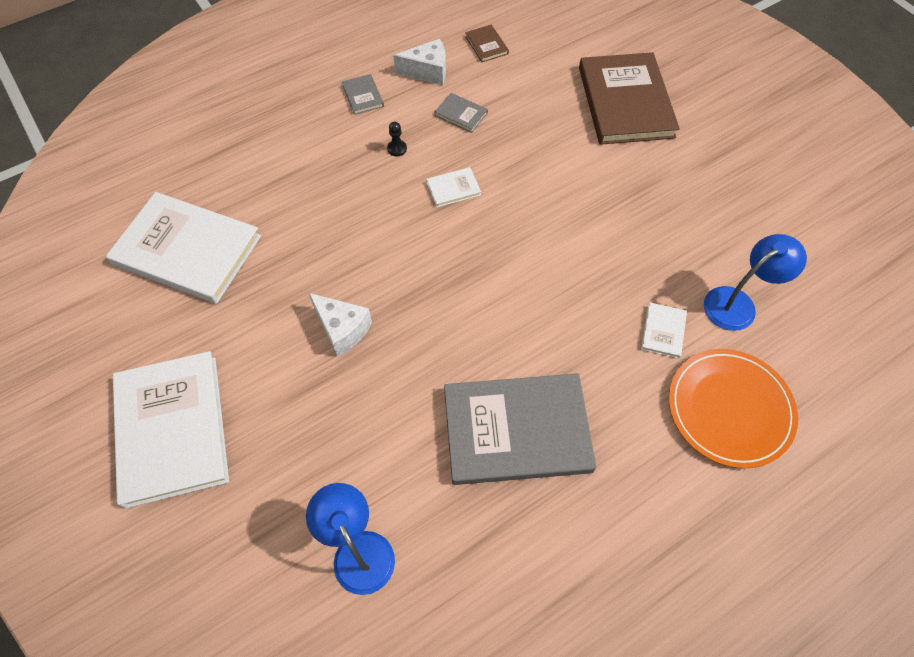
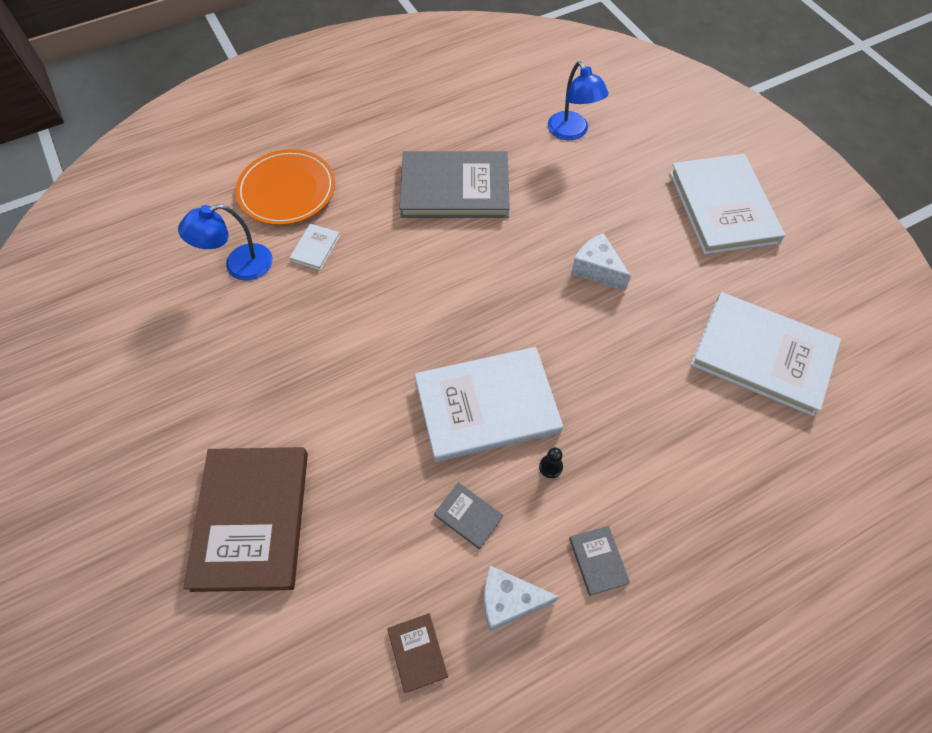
camera: 175 degrees left, 0 degrees up
white book [426,167,481,207] -> white book [415,347,563,462], size x2.44

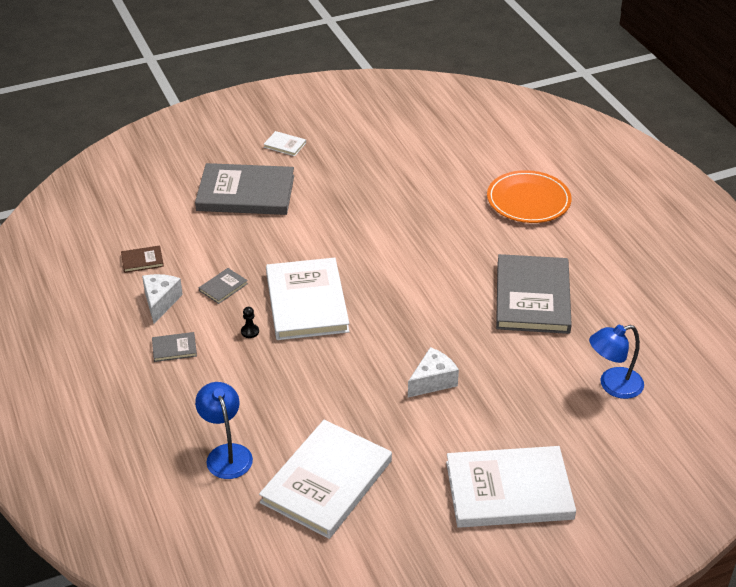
camera: 95 degrees right, 20 degrees down
blue lamp [178,204,273,281] -> blue lamp moved to [195,382,253,479]
brown book [184,447,308,592] -> grey book [195,163,294,215]
white book [289,224,340,270] -> white book moved to [264,131,306,156]

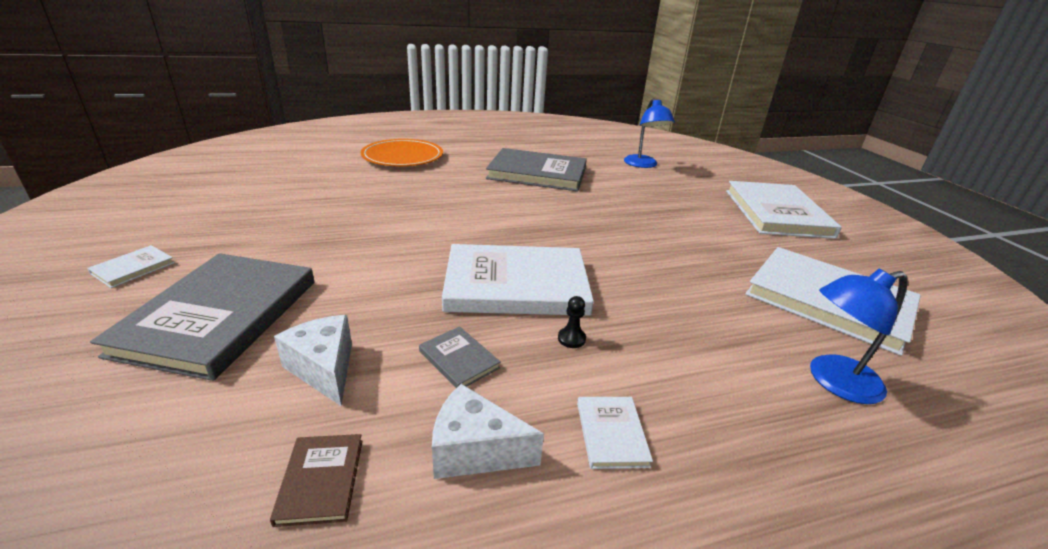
camera: 85 degrees left, 10 degrees down
grey book [152,332,197,362] -> white book [577,397,653,469]
white cheese [408,347,459,398] -> white cheese moved to [274,315,352,406]

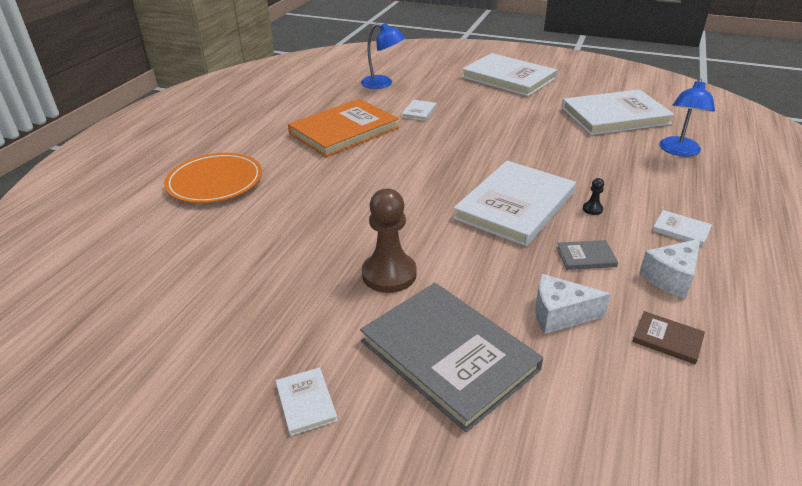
camera: 50 degrees left, 5 degrees up
grey book [486,148,587,191] -> orange book [288,99,399,157]
none -> brown pawn [362,189,417,293]
none -> white book [401,100,436,121]

